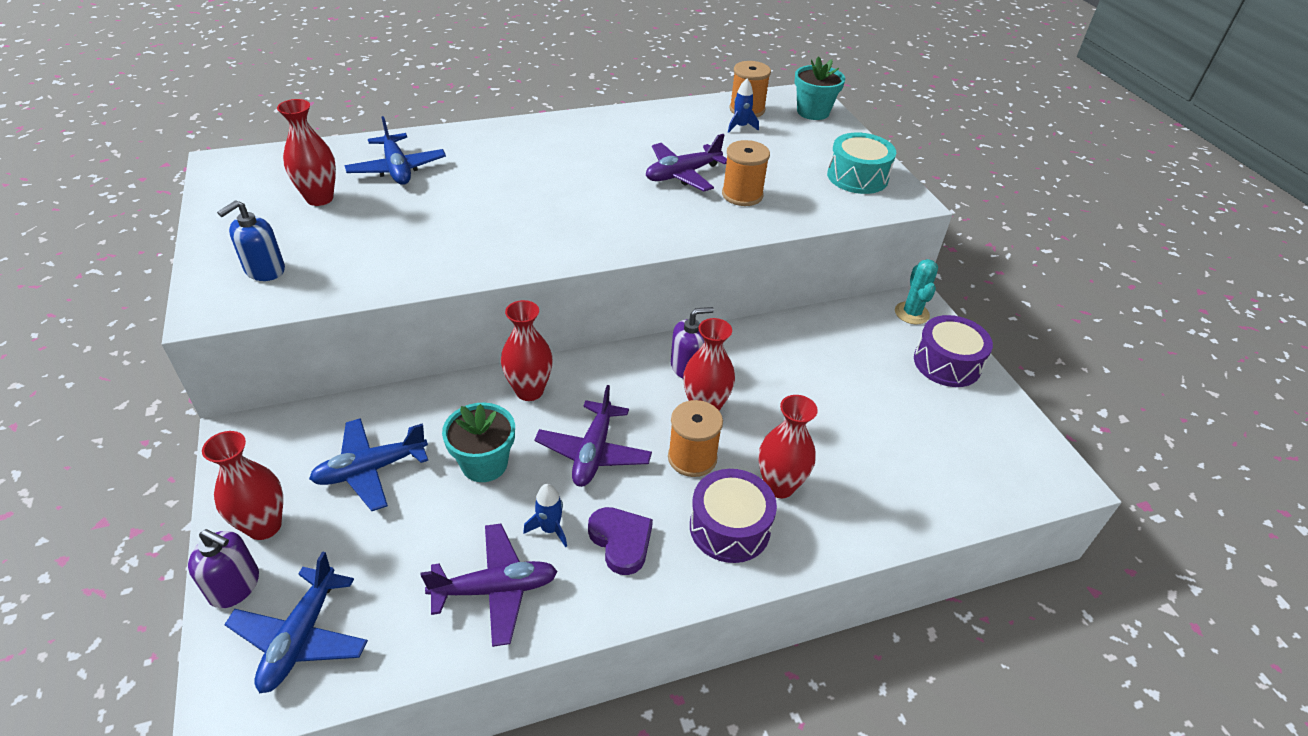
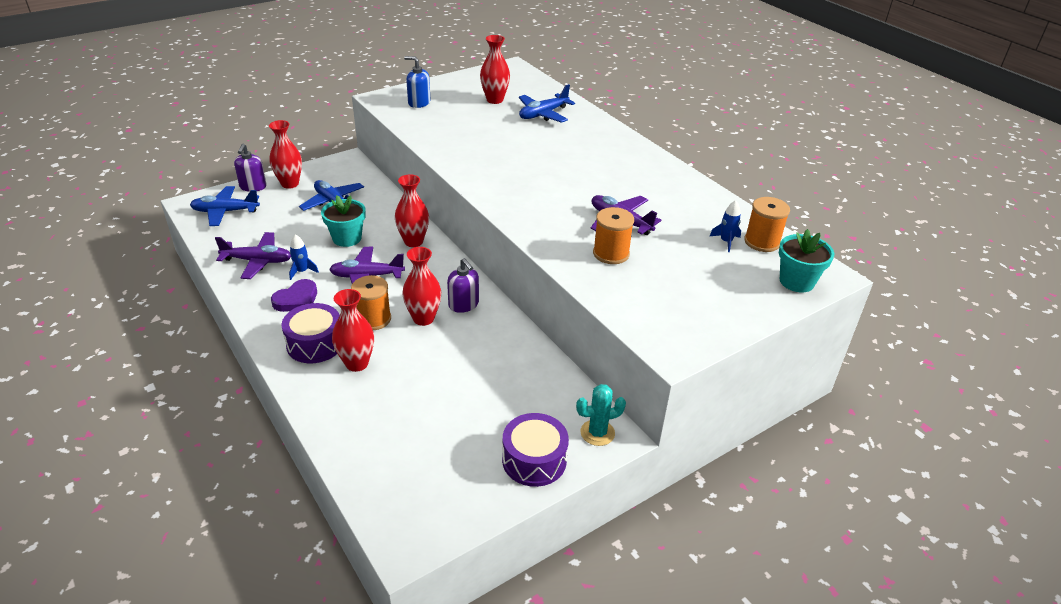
camera: 75 degrees right, 5 degrees down
purple plane [421,524,558,647] -> purple plane turned 60 degrees counterclockwise [215,232,291,279]
turquoise drum [827,133,896,194] -> none

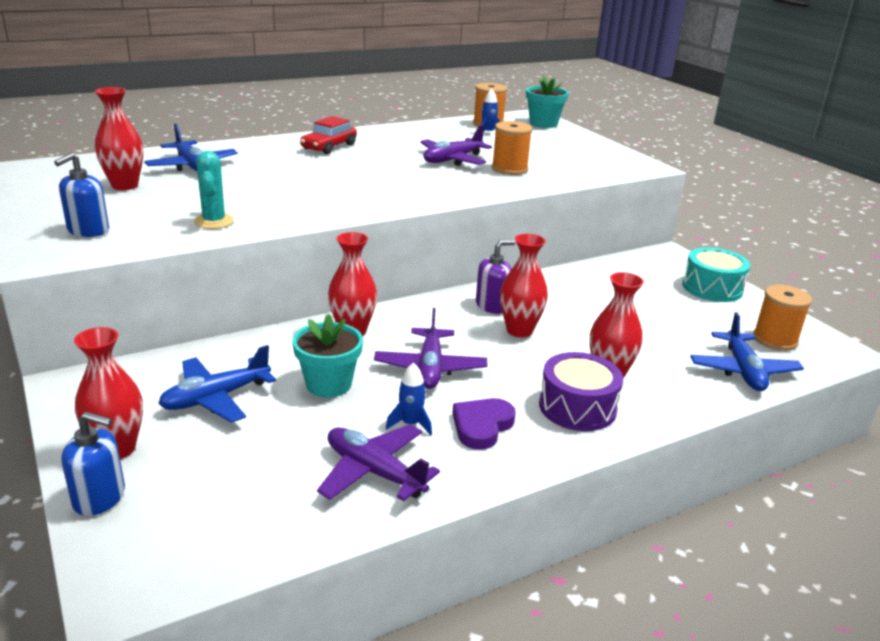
camera: 85 degrees left, 10 degrees down
blue plane [190,186,260,226] -> blue plane moved to [690,312,804,391]
purple plane [215,232,291,279] -> purple plane turned 60 degrees counterclockwise [317,424,440,501]
purple soap dispenser [234,144,267,192] -> blue soap dispenser [61,412,125,516]
purple heart [271,279,317,312] -> purple heart turned 105 degrees counterclockwise [452,398,516,450]
orange spool [351,275,391,330] -> orange spool moved to [753,285,812,351]
purple drum [502,413,569,487] -> turquoise drum [682,247,750,302]
turquoise cactus [576,384,626,446] -> turquoise cactus moved to [194,151,234,229]
none -> red car [300,116,357,154]

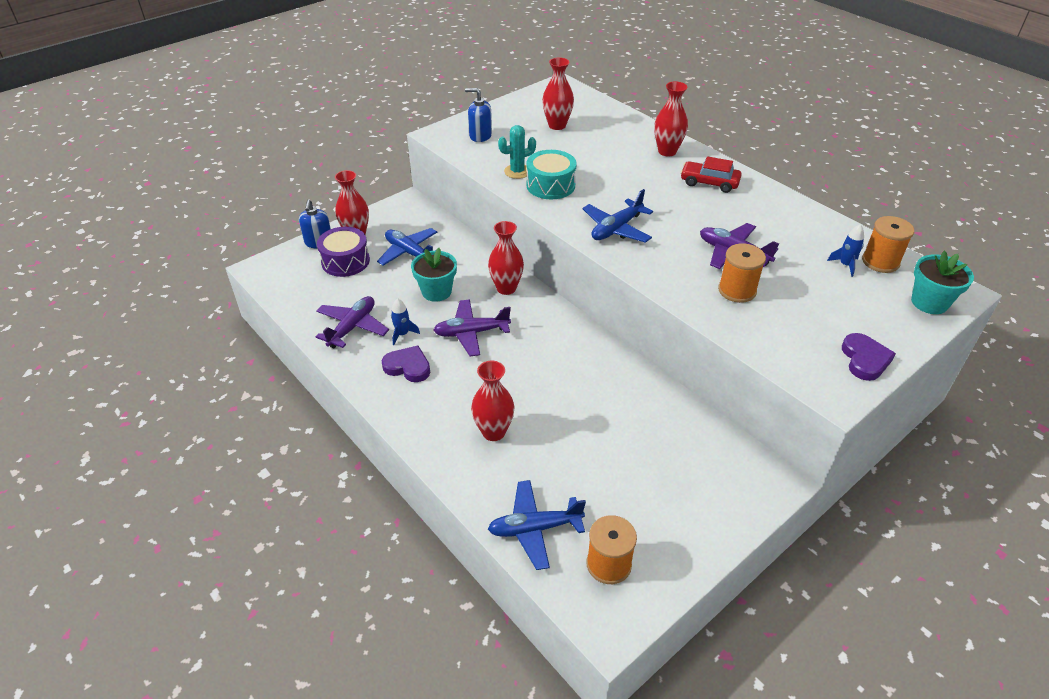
camera: 80 degrees right, 15 degrees up
blue plane [144,124,238,171] -> blue plane moved to [582,189,653,243]
purple soap dispenser [476,240,515,314] -> none
red vase [500,234,548,338] -> red vase moved to [654,82,688,157]
purple drum [539,352,623,431] -> purple drum moved to [317,227,370,277]
turquoise drum [682,247,750,302] -> turquoise drum moved to [526,150,577,199]
none -> purple heart [842,333,896,381]

